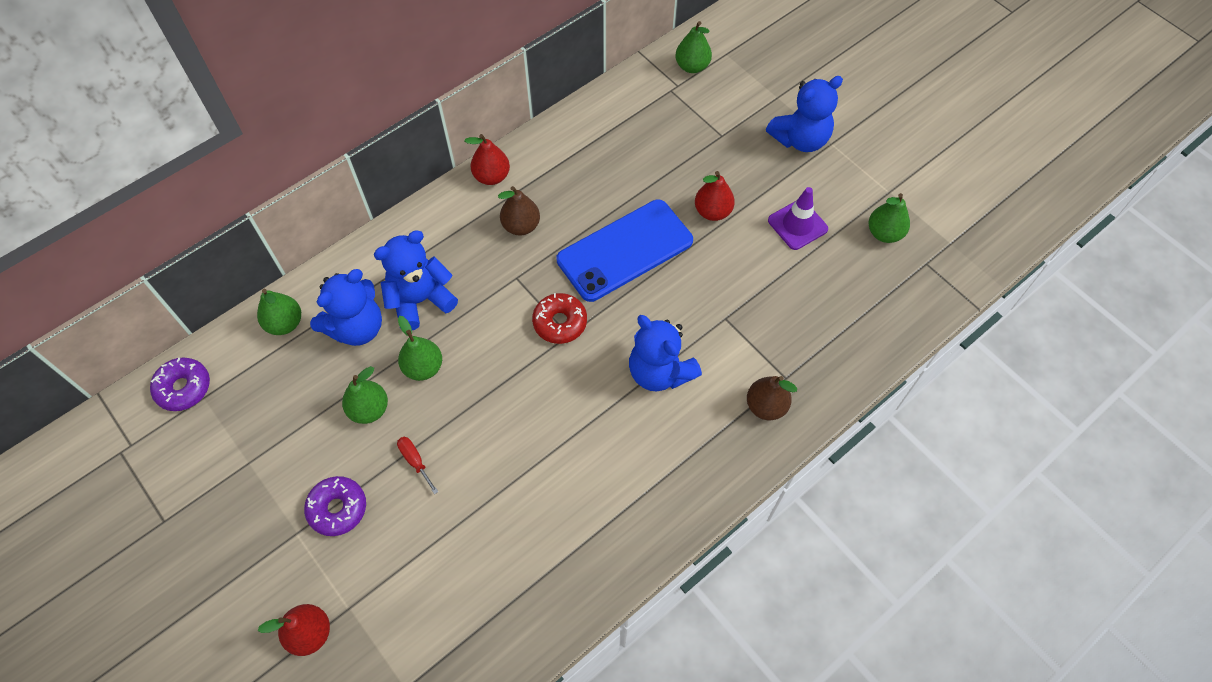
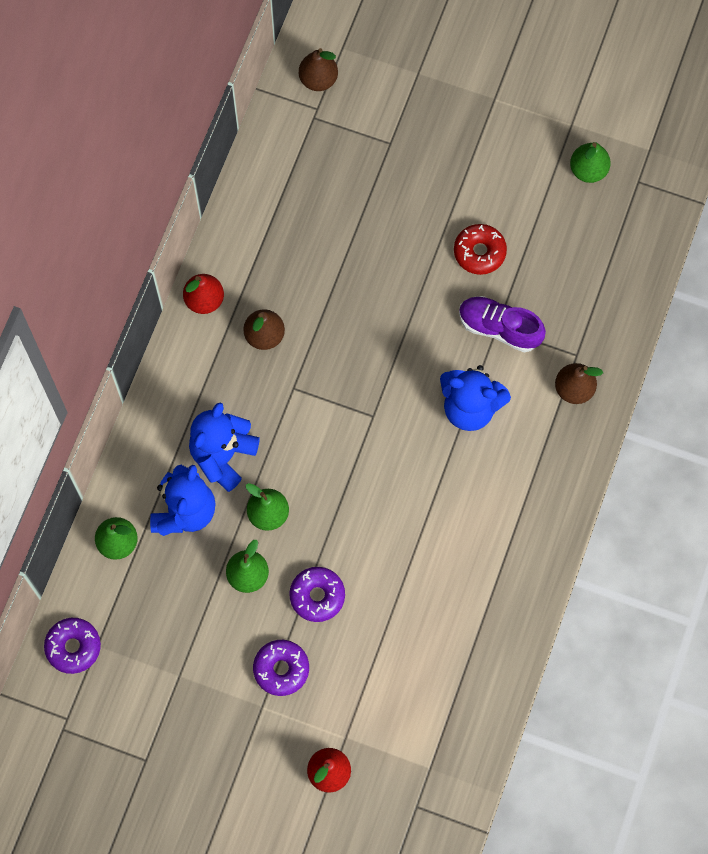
camera: 30 degrees left, 10 degrees up
red screwdriver [397,437,438,494] -> purple donut [289,567,345,622]
red donut [532,293,587,344] -> red donut moved to [454,224,507,275]
blue phone [557,200,693,302] -> none
green pear [675,21,712,73] -> brown pear [299,48,338,91]
red pear [695,171,735,221] -> none
blue teddy bear [766,76,843,152] -> none
purple traffic cone [768,187,828,250] -> none
none -> purple shoe [459,296,546,353]

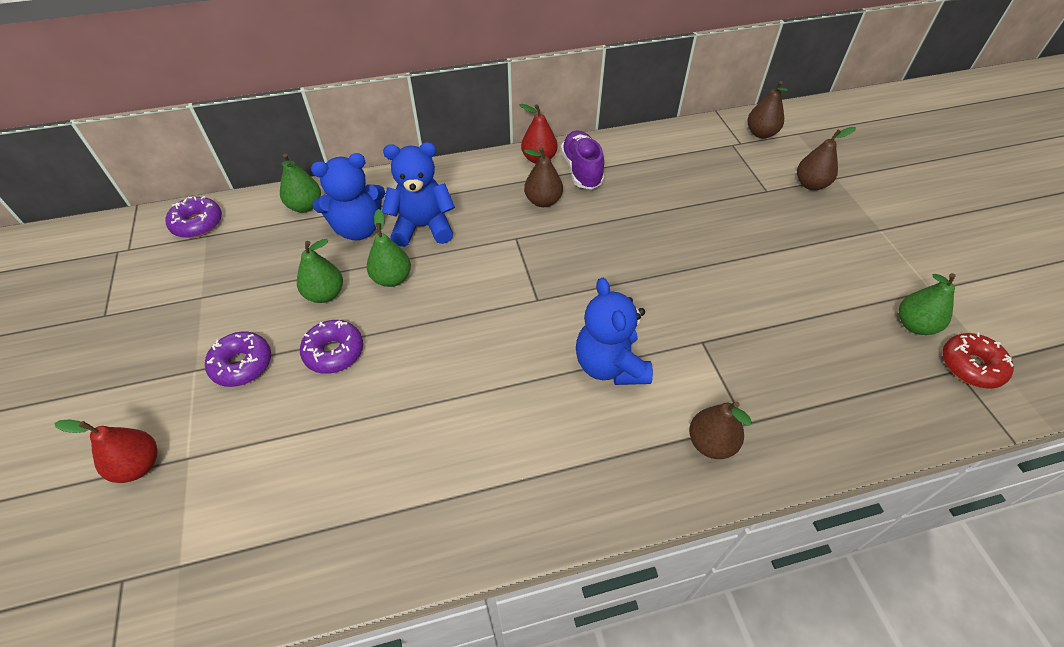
camera: 55 degrees right, 20 degrees down
red donut [454,224,507,275] -> red donut moved to [942,332,1014,389]
purple shoe [459,296,546,353] -> purple shoe moved to [561,131,604,189]
none -> brown pear [797,127,856,190]

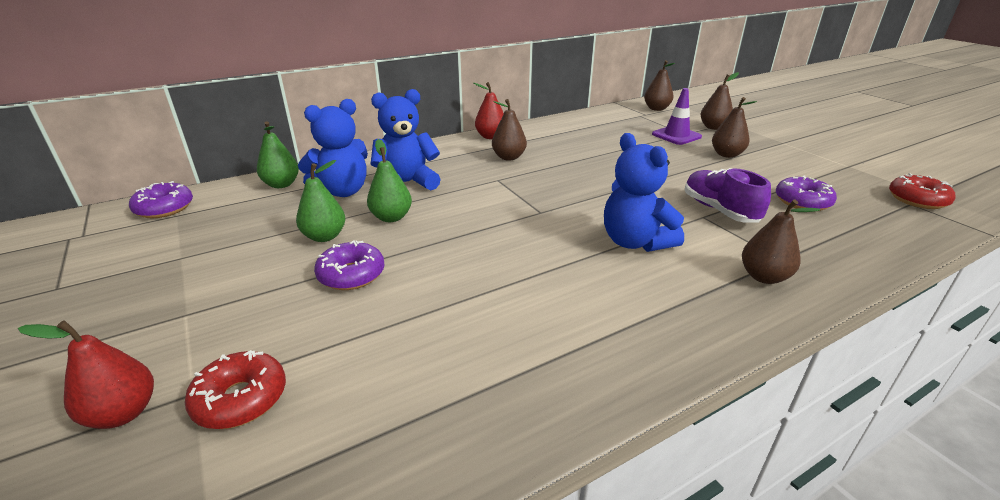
camera: 15 degrees left, 20 degrees down
purple donut [205,331,271,387] -> purple donut moved to [776,175,837,211]
purple shoe [561,131,604,189] -> purple shoe moved to [685,168,771,223]
green pear [899,273,956,335] -> none
none -> red donut [185,350,286,429]
none -> purple traffic cone [652,88,702,145]
none -> brown pear [712,97,757,158]

